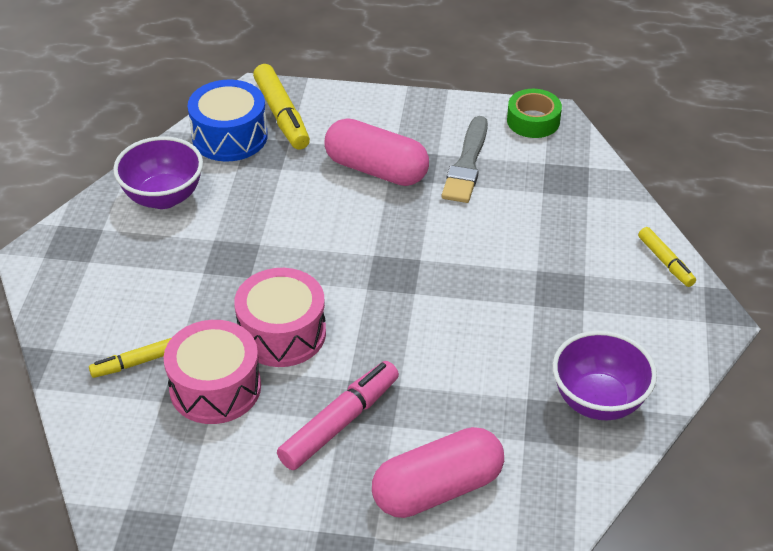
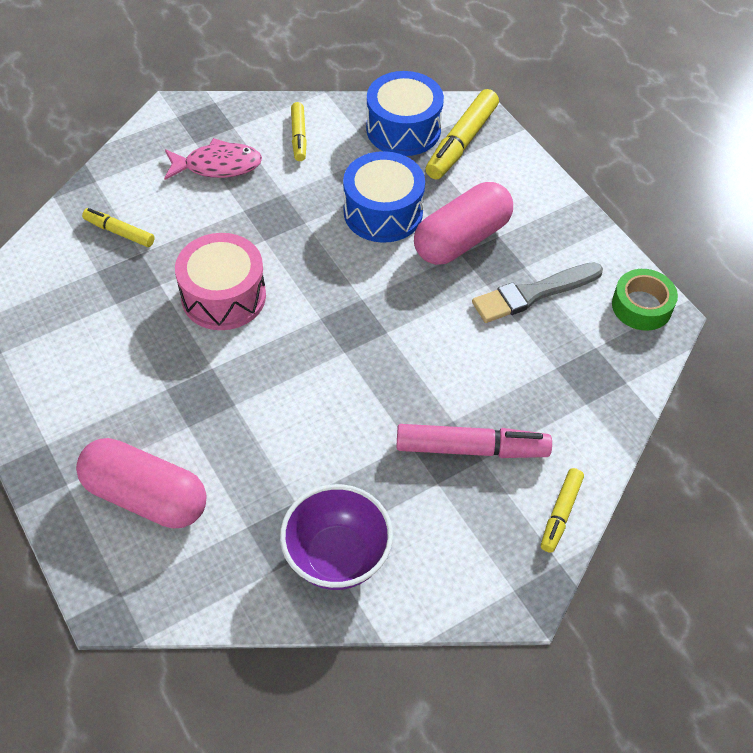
camera: 50 degrees right, 10 degrees up
purple bowl [113,136,203,209] -> yellow marker [291,102,307,161]
pink drum [164,320,261,424] -> none
pink marker [277,361,399,470] -> pink marker moved to [396,424,552,458]
pink capsule [324,118,429,186] -> pink capsule turned 60 degrees clockwise [414,182,513,265]
none -> pink fish [164,138,262,180]
none -> blue drum [343,151,425,243]

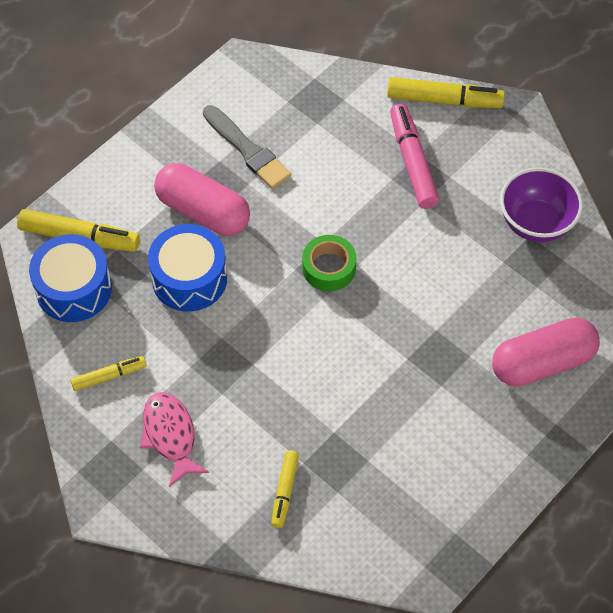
camera: 105 degrees left, 5 degrees up
pink capsule [76,438,207,528] -> pink capsule turned 60 degrees clockwise [492,318,600,386]
pink drum [175,233,266,330] -> none
yellow marker [541,468,584,553] -> yellow marker [387,77,505,108], size x1.69
green tape [612,269,678,331] -> green tape moved to [302,235,356,291]

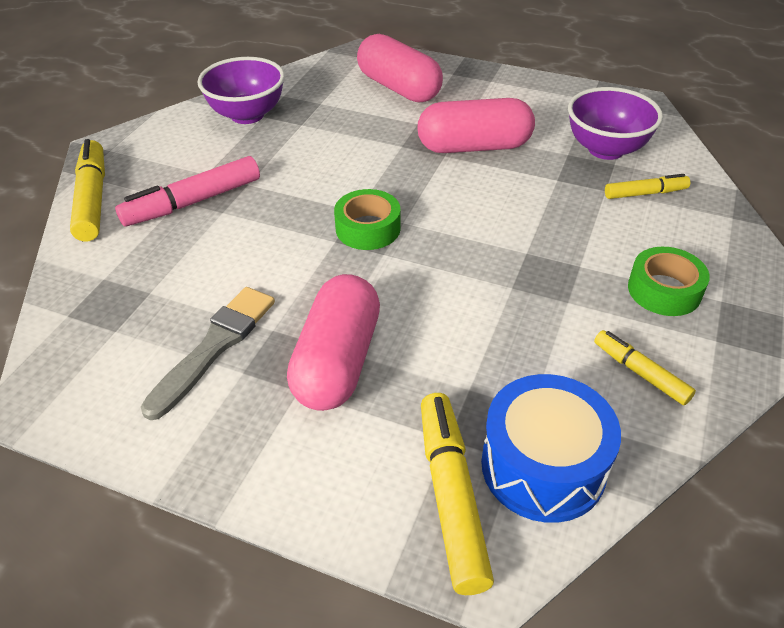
camera: 110 degrees left, 15 degrees down
pink fish [140,392,209,487] -> green tape [628,247,710,316]
blue drum [148,224,227,312] -> none
none -> pink capsule [417,98,535,153]
none -> purple bowl [568,87,663,160]

